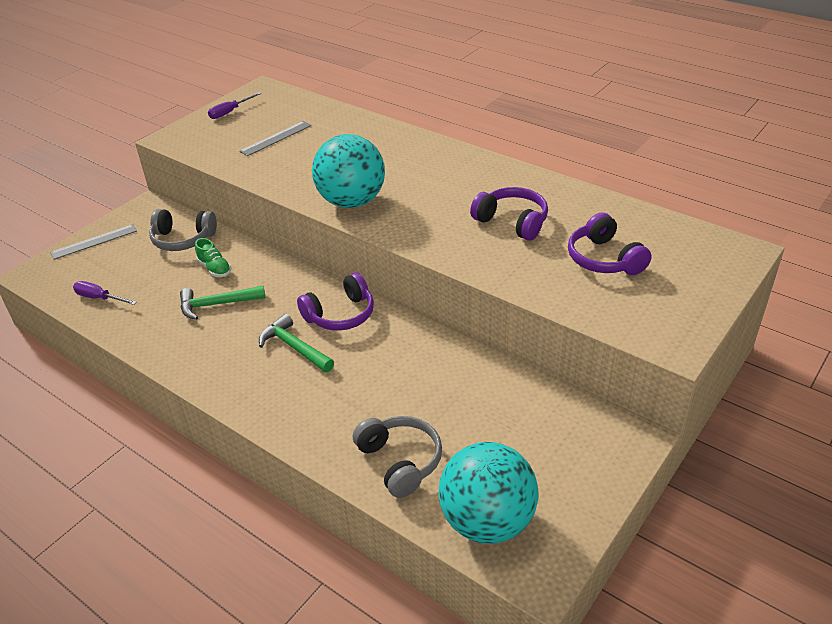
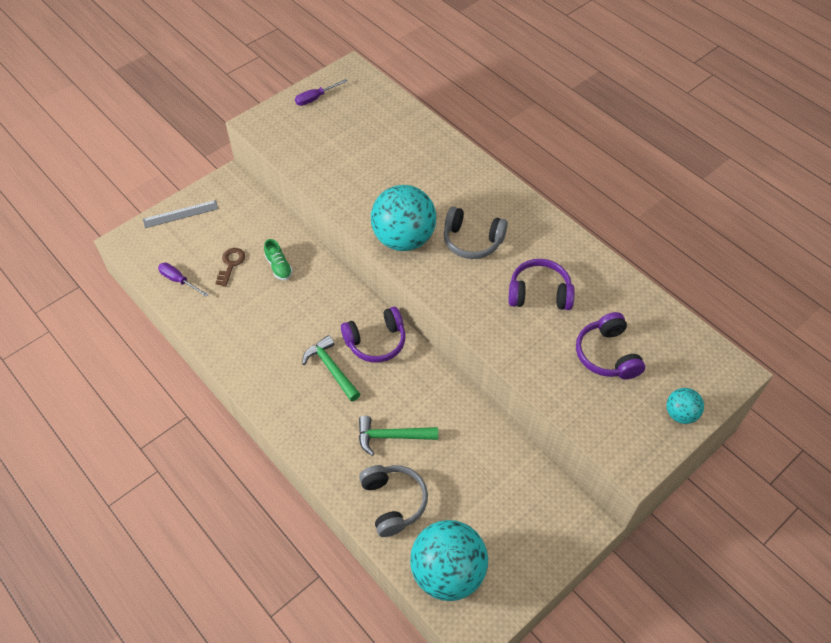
camera: 10 degrees right, 15 degrees up
grey headphones [149,209,217,251] -> grey headphones moved to [444,206,508,259]
green hammer [180,286,266,320] -> green hammer moved to [359,416,438,456]
grey ruler [239,121,311,156] -> none
purple headphones [470,187,548,241] -> purple headphones turned 45 degrees counterclockwise [509,259,575,310]
none -> brown key [216,248,245,287]
none -> turquoise ball [667,388,704,424]

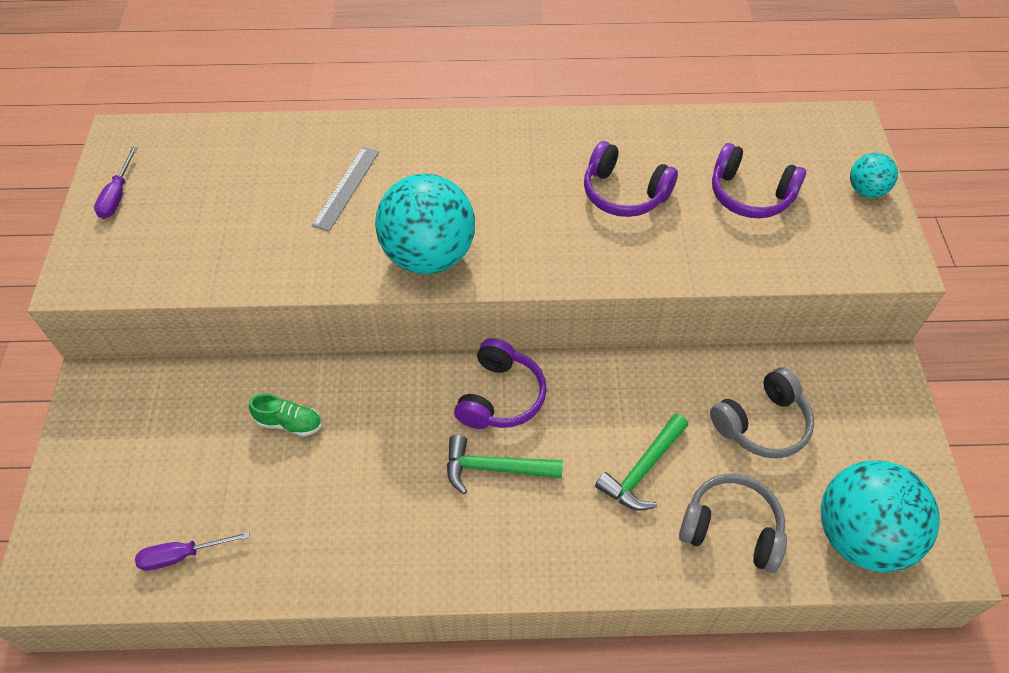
camera: 50 degrees left, 0 degrees up
grey ruler [143,200,218,228] -> grey ruler moved to [312,147,379,231]
brown key [216,248,245,287] -> none
grey headphones [444,206,508,259] -> grey headphones moved to [710,367,814,459]
purple headphones [509,259,575,310] -> purple headphones turned 105 degrees counterclockwise [584,141,678,217]

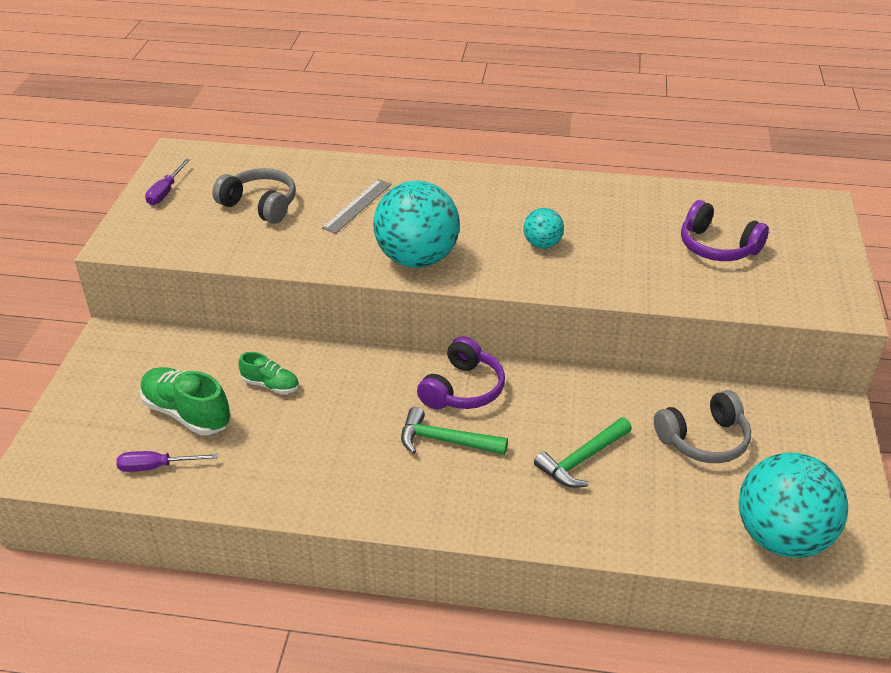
camera: 10 degrees right, 15 degrees down
purple headphones [584,141,678,217] -> none
grey headphones [679,474,787,573] -> grey headphones moved to [212,168,296,224]
turquoise ball [850,153,898,198] -> turquoise ball moved to [523,208,564,249]
none -> green shoe [140,367,231,435]

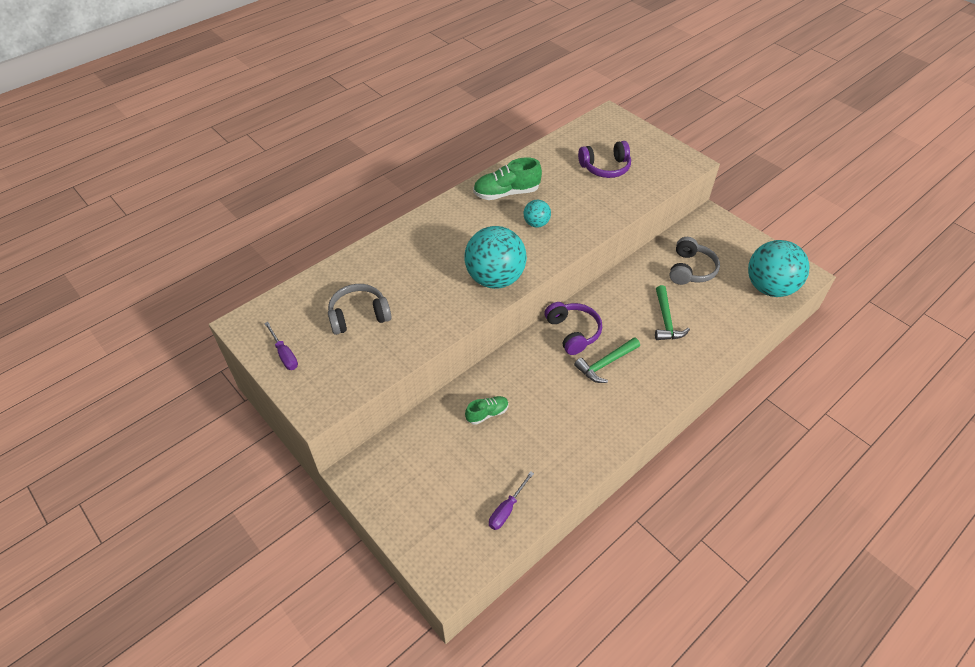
camera: 50 degrees left, 10 degrees up
green shoe [140,367,231,435] -> green shoe moved to [473,157,542,200]
grey ruler [322,179,392,234] -> none

